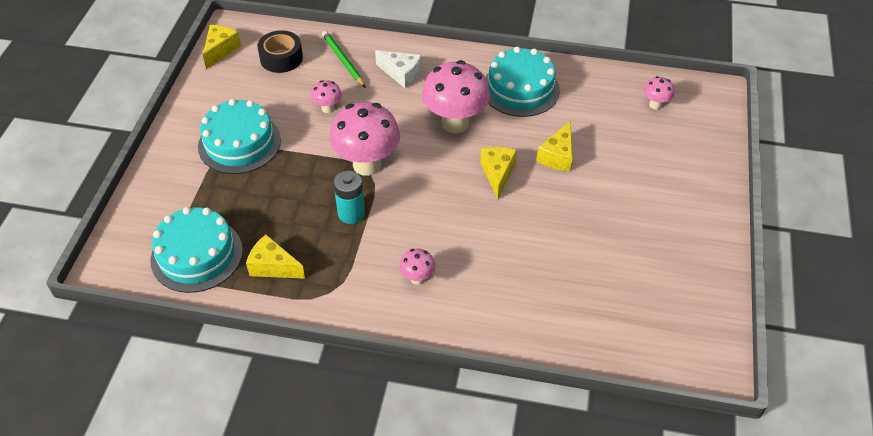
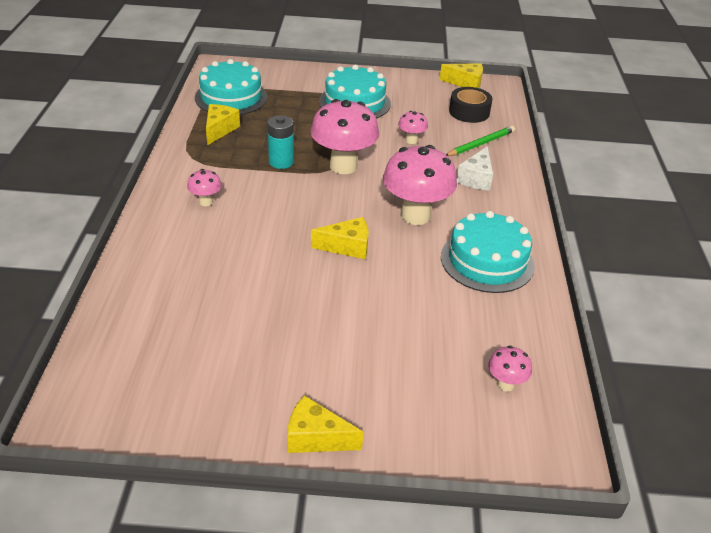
camera: 80 degrees right, 10 degrees down
yellow cheese [537,121,573,171] -> yellow cheese moved to [287,395,363,453]

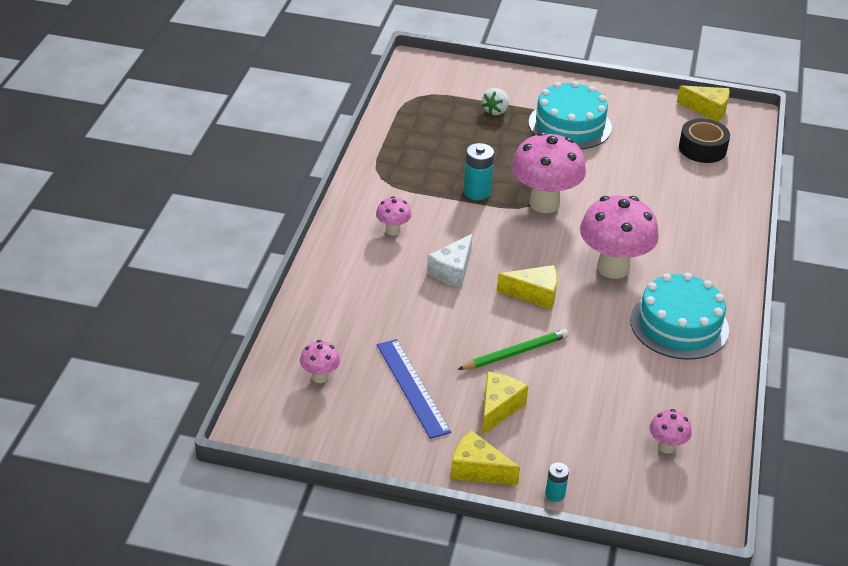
camera: 10 degrees right, 0 degrees up
turquoise cake [195,59,268,115] -> none
yellow cheese [206,104,240,145] -> yellow cheese moved to [482,372,528,435]
pink mushroom [398,111,428,144] -> pink mushroom moved to [300,340,340,383]
green pencil [446,126,515,156] -> green pencil moved to [457,329,569,370]
white cheese [457,146,493,191] -> white cheese moved to [427,234,473,288]
none -> blue ruler [377,339,451,439]
none -> white strawberry [482,88,509,115]
none -> turquoise battery [545,462,569,502]

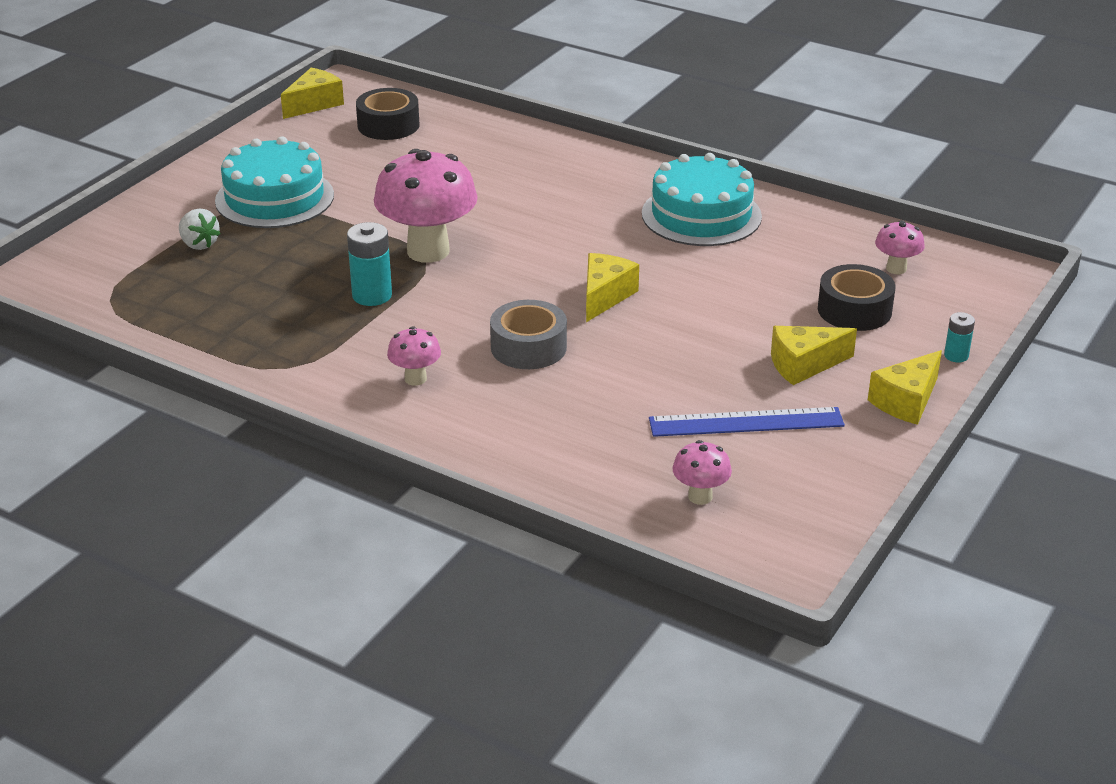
camera: 70 degrees left, 5 degrees down
white cheese [427,234,473,288] -> grey tape [490,300,567,369]
green pencil [457,329,569,370] -> none
yellow cheese [482,372,528,435] -> yellow cheese turned 60 degrees counterclockwise [771,326,857,385]
pink mushroom [580,195,659,279] -> none
none -> black tape [818,264,895,331]

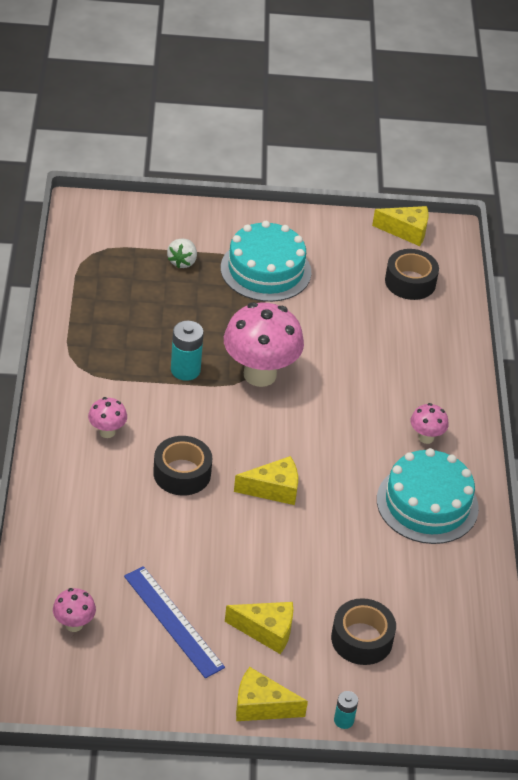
camera: 55 degrees right, 10 degrees up
grey tape [490,300,567,369] -> black tape [153,436,212,496]
yellow cheese [771,326,857,385] -> yellow cheese turned 150 degrees clockwise [225,602,293,654]
pink mushroom [875,220,925,274] -> pink mushroom moved to [410,403,449,444]

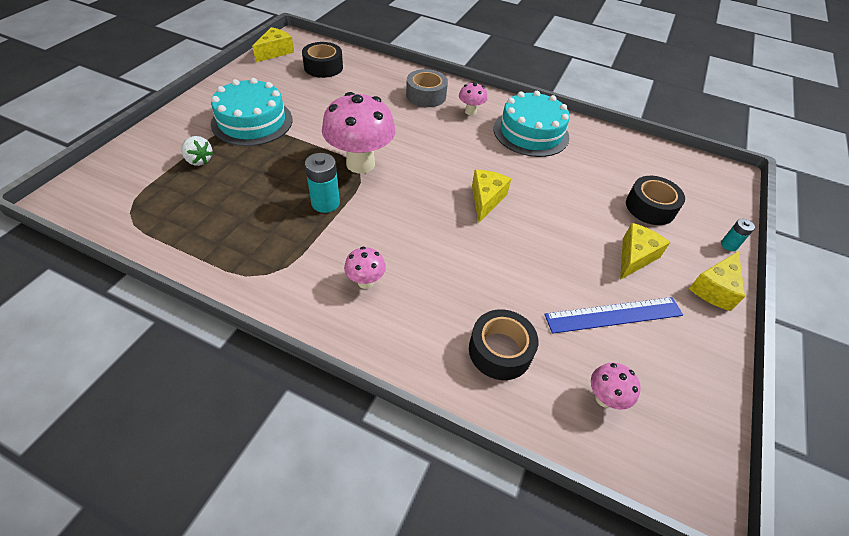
camera: 65 degrees left, 5 degrees up
black tape [153,436,212,496] -> black tape moved to [469,309,538,380]
none -> grey tape [406,69,448,107]

